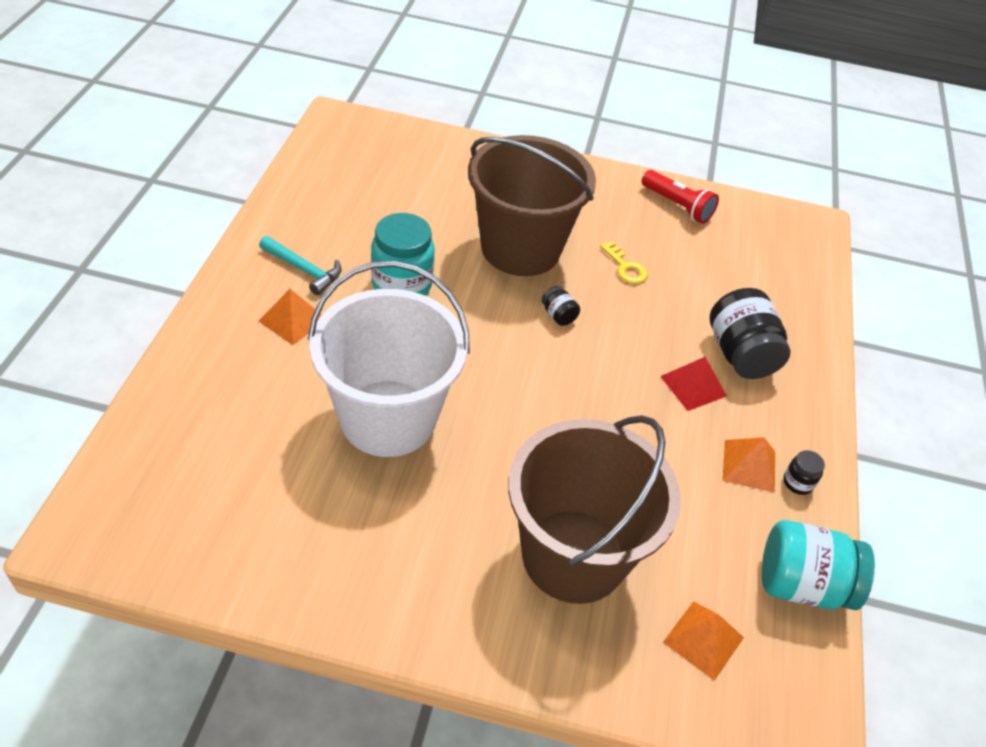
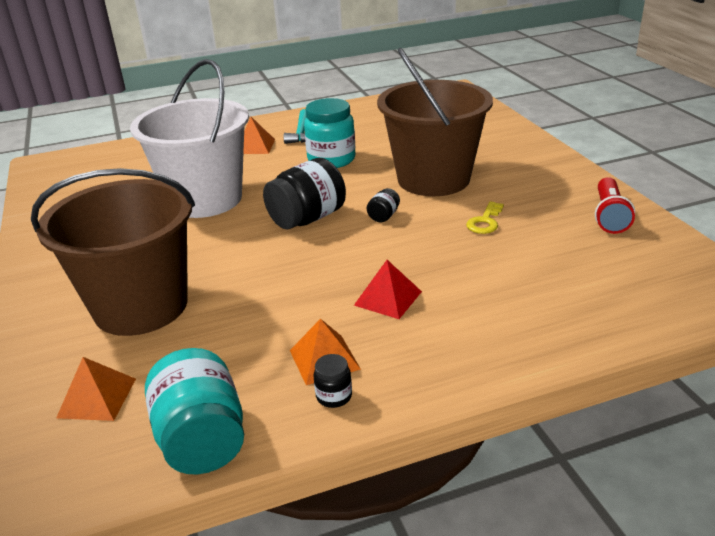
camera: 65 degrees right, 15 degrees down
black jar [710,288,791,379] -> black jar moved to [263,158,346,229]

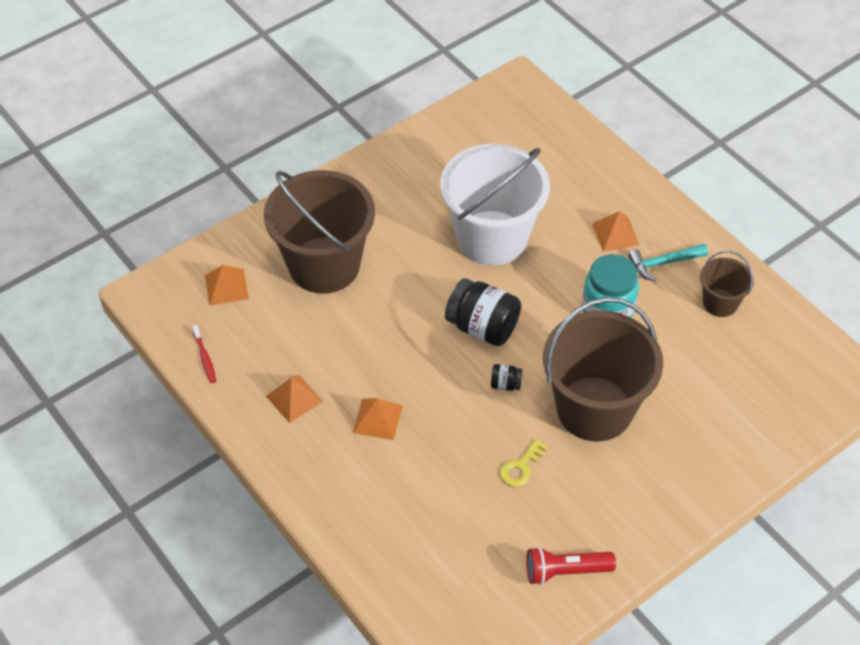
camera: 70 degrees right, 20 degrees up
turquoise jar [145,348,244,475] -> red toothbrush [192,325,216,383]
black jar [314,354,352,408] -> none
red pyramid [354,260,422,319] -> orange pyramid [353,398,402,440]
yellow key [466,201,504,234] -> yellow key turned 60 degrees counterclockwise [500,439,548,487]
none -> brown bucket [700,250,754,317]

